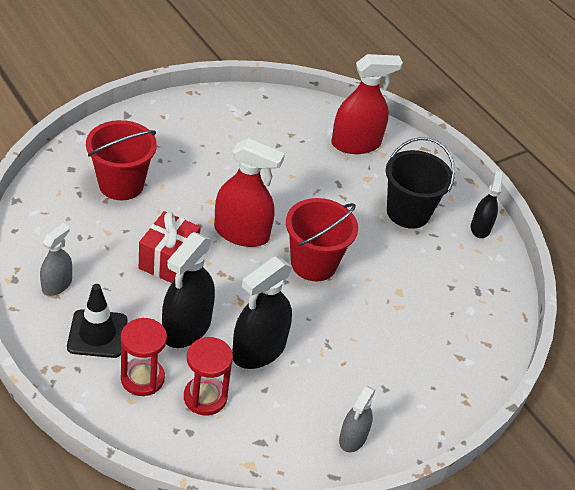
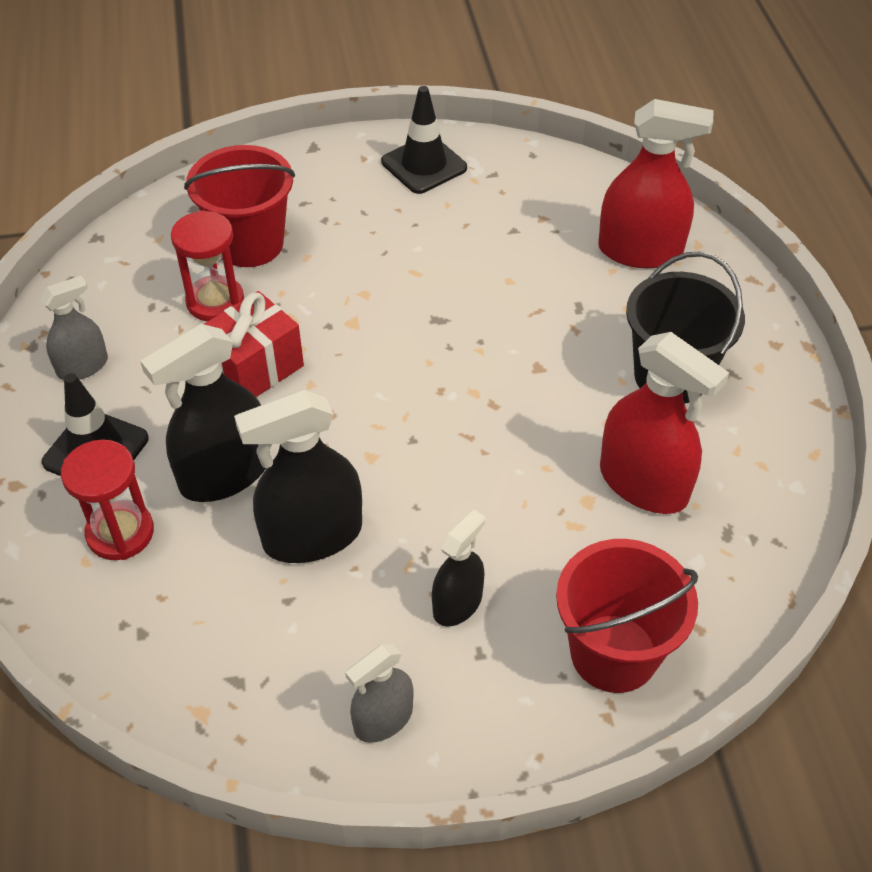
camera: 30 degrees right, 5 degrees up
red hourglass [184,337,233,415] -> red hourglass moved to [171,210,244,322]
red spray bottle [214,138,285,247] -> red spray bottle moved to [600,332,729,514]
red bucket [286,198,358,281] -> red bucket moved to [556,539,698,693]
black spray bottle [471,171,503,238] -> black spray bottle moved to [432,509,485,627]
none -> black traffic cone [381,86,467,194]

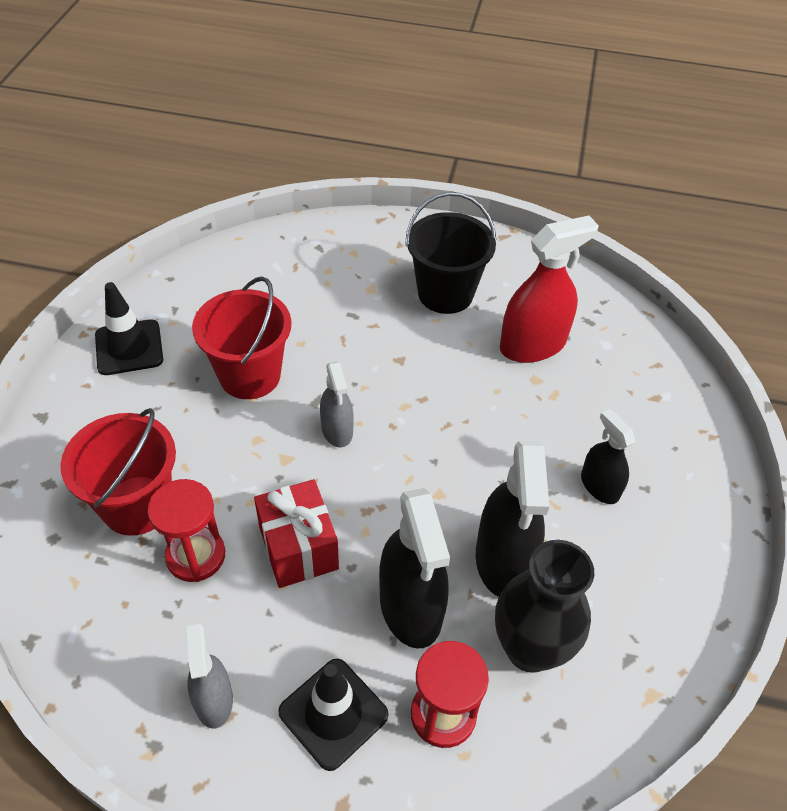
camera: 70 degrees left, 0 degrees up
grey spray bottle [345,644,414,743] -> grey spray bottle moved to [320,362,354,448]
red bucket [556,539,698,693] -> red bucket moved to [192,276,292,399]
red spray bottle [598,99,713,268] -> none
none -> black vase [495,540,594,673]

